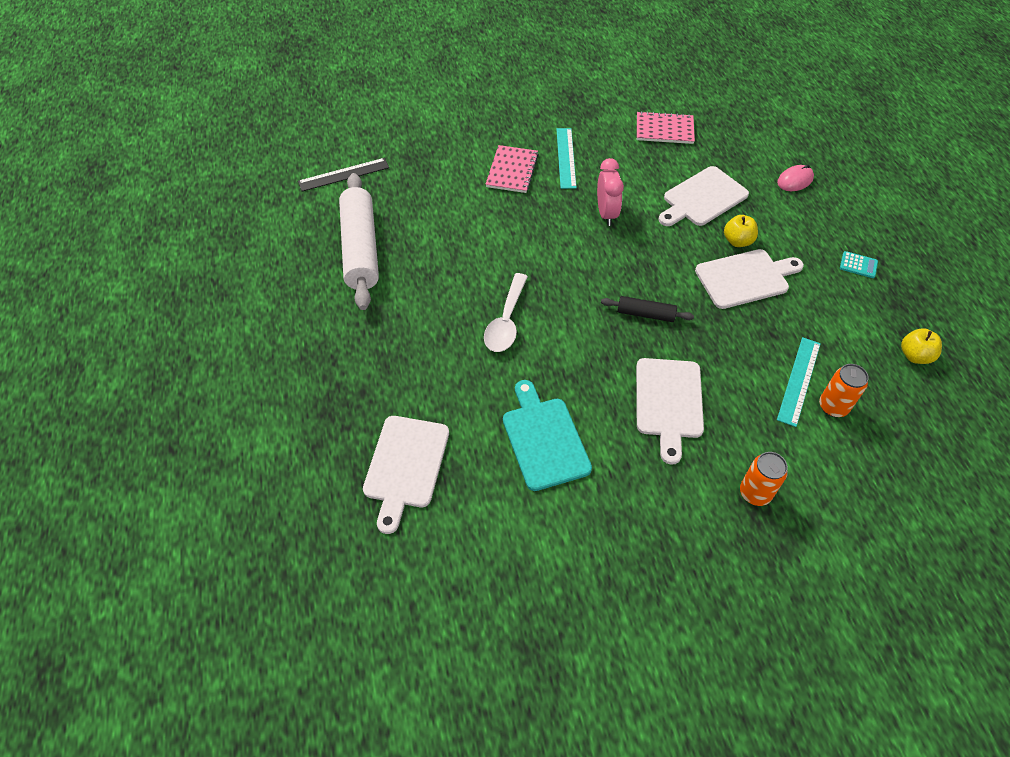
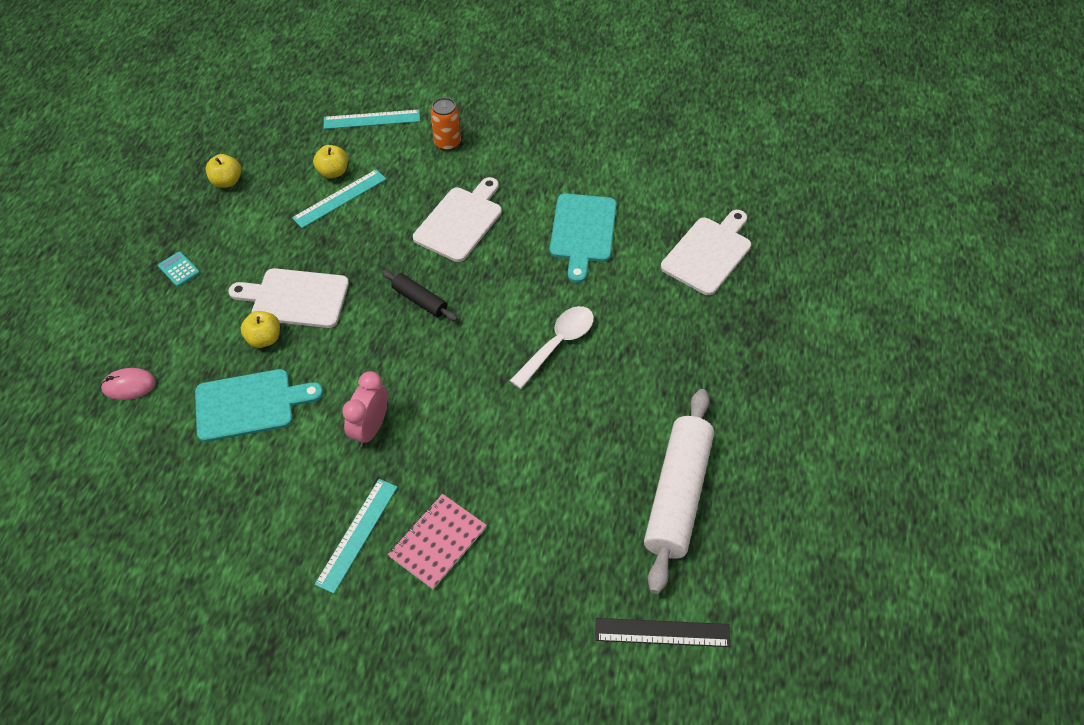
camera: 155 degrees left, 0 degrees up
pink notebook [637,111,695,144] -> none
white cutting board [658,166,749,226] -> turquoise cutting board [195,369,323,442]
orange can [819,364,869,417] -> yellow apple [313,145,348,178]
none -> turquoise ruler [324,110,420,129]

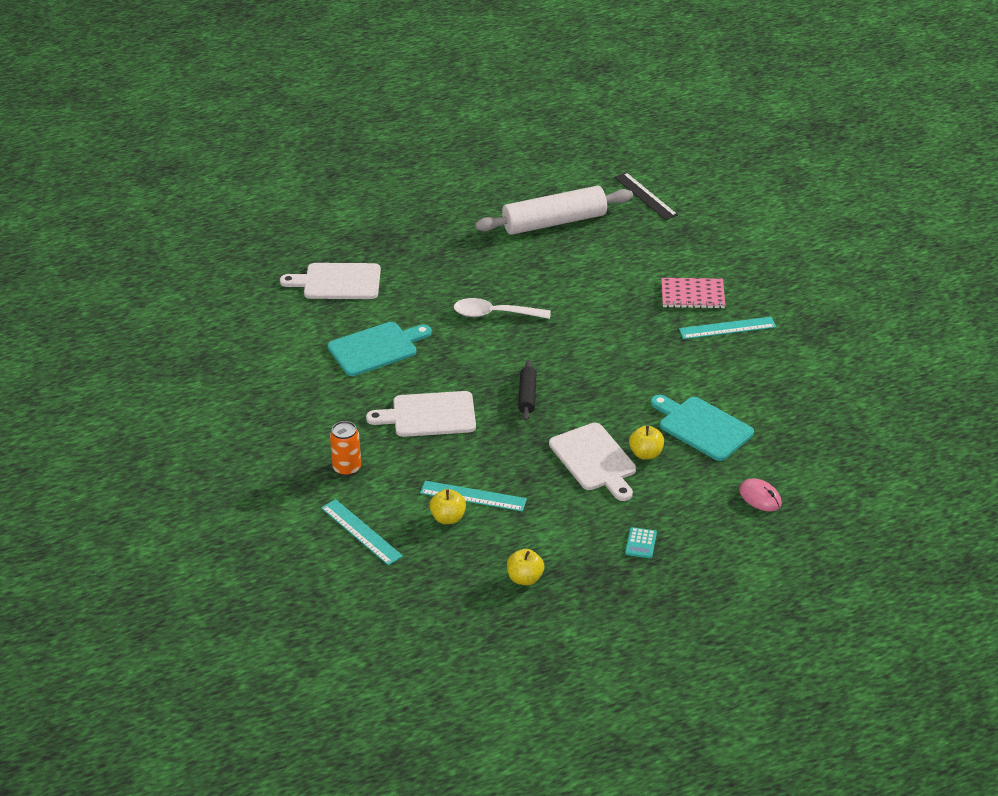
camera: 125 degrees left, 15 degrees down
pink clock [342,371,388,447] -> none

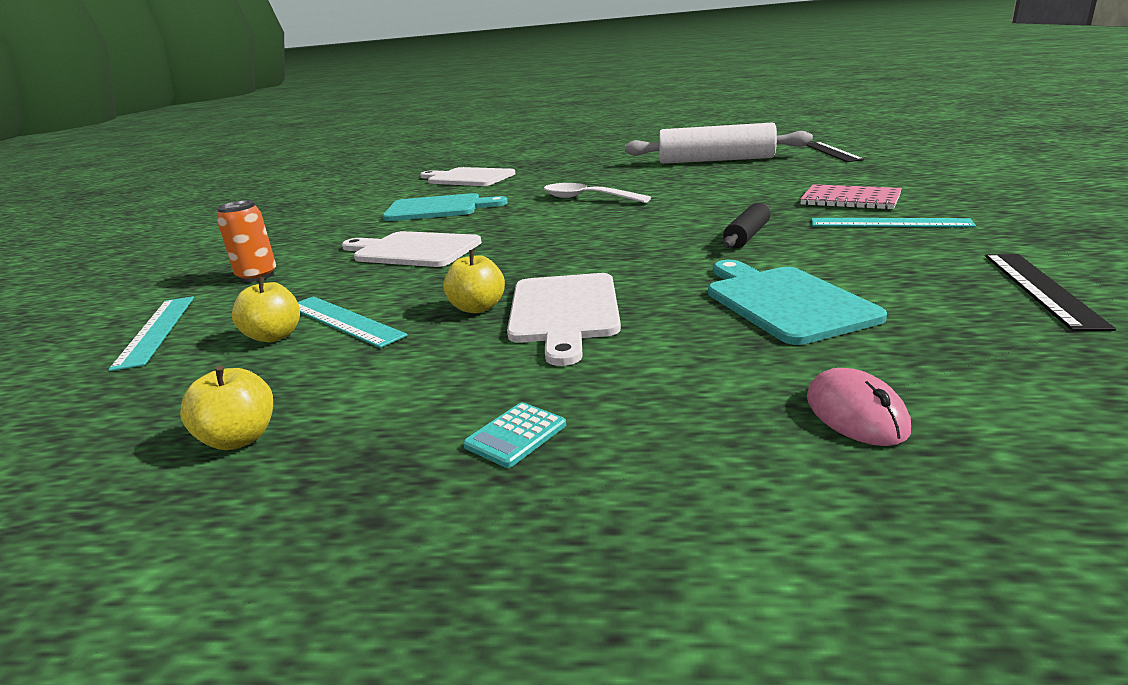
camera: 30 degrees right, 15 degrees down
black rolling pin [518,360,537,421] -> black rolling pin moved to [723,203,770,248]
yellow apple [629,425,664,460] -> yellow apple moved to [444,250,505,313]
none -> black ruler [985,254,1116,331]

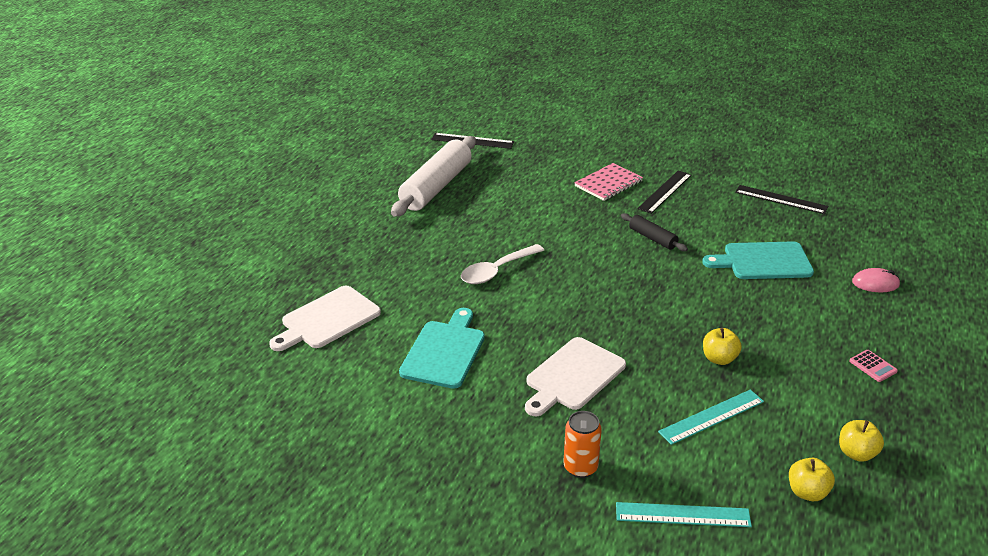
camera: 75 degrees left, 10 degrees up
yellow apple [232,277,300,342] -> yellow apple moved to [789,458,835,501]
turquoise calculator [463,402,566,468] -> pink calculator [849,350,898,382]
white cutting board [507,273,621,366] -> none
turquoise ruler [812,218,976,228] -> black ruler [637,170,692,214]

